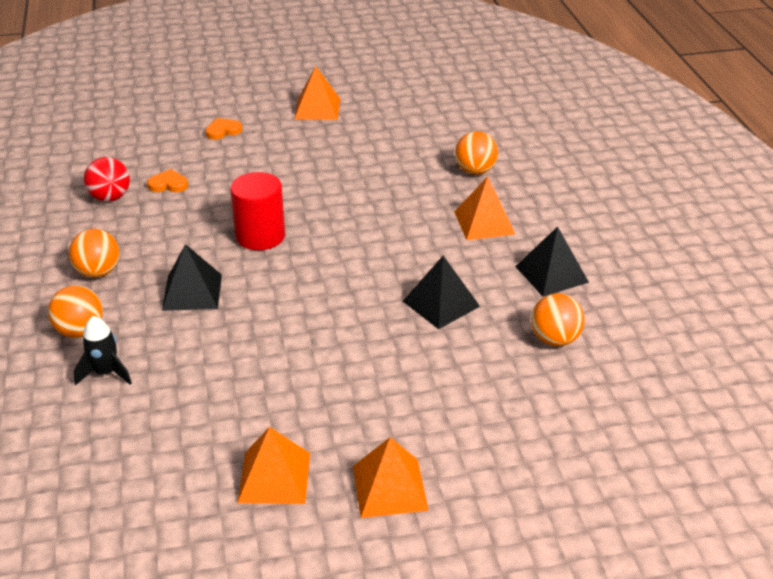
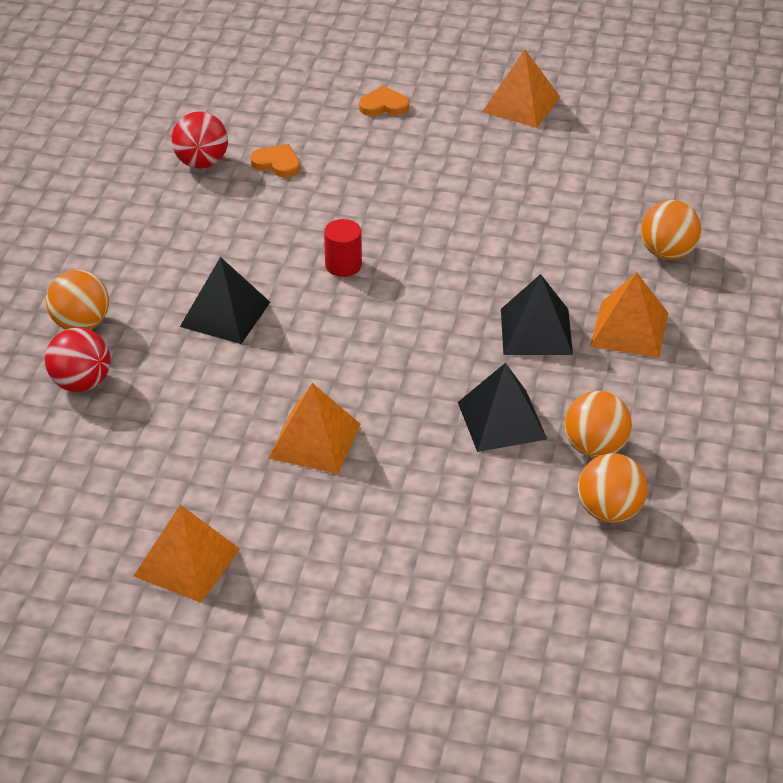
camera: 25 degrees right, 5 degrees up
orange ball [69,229,120,278] -> orange ball moved to [564,391,632,458]
black rocket [74,316,132,385] -> red ball [45,328,110,392]
red cylinder [230,172,285,250] -> red cylinder [324,219,362,277], size x0.57
orange pyramid [353,437,429,518] -> orange pyramid moved to [268,383,361,474]
black pyramid [515,227,589,297] -> black pyramid moved to [501,274,573,355]

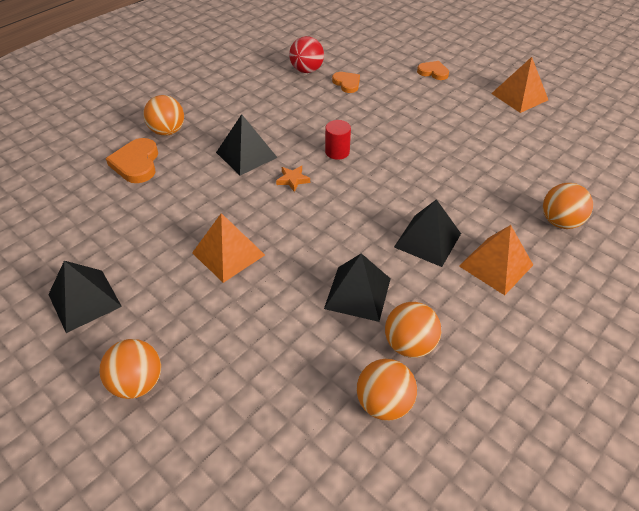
camera: 30 degrees right, 5 degrees up
red ball [45,328,110,392] -> orange heart [106,138,158,183]
orange pyramid [134,505,240,603] -> black pyramid [48,261,122,333]
none -> orange ball [99,339,161,399]
none -> orange star [276,166,310,192]

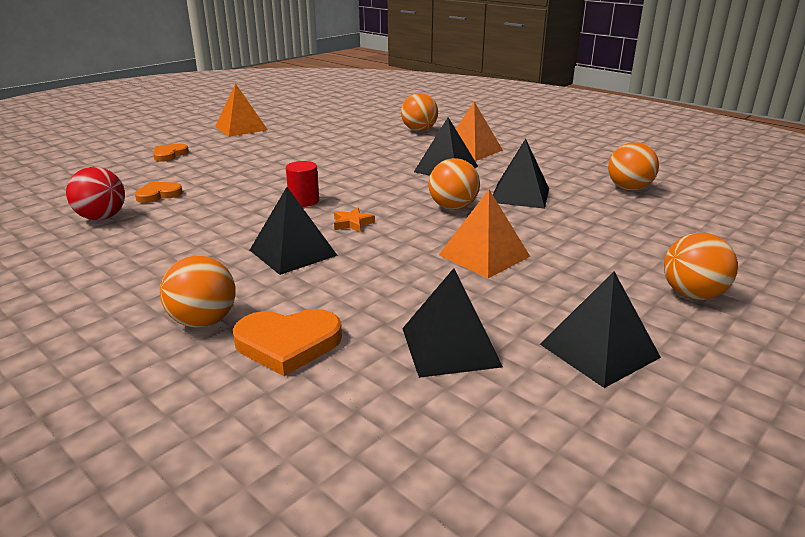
camera: 90 degrees left, 20 degrees down
orange ball [385,302,441,358] -> orange ball moved to [429,158,480,210]
none -> black pyramid [402,268,503,378]

